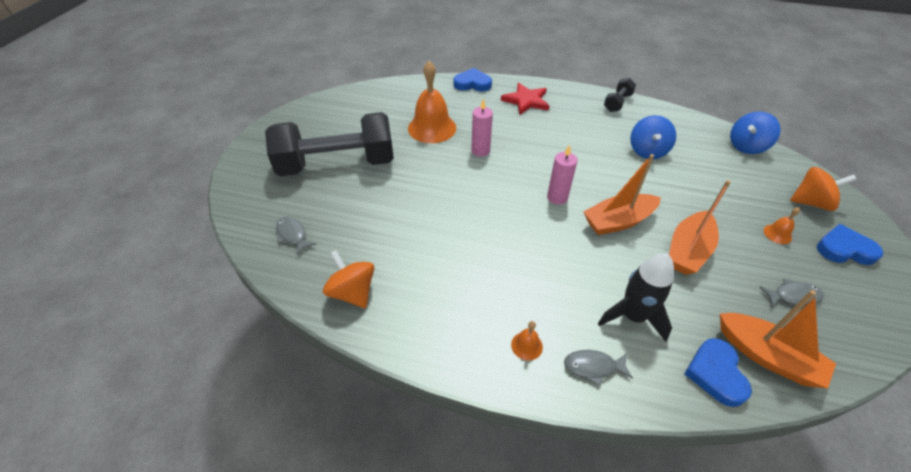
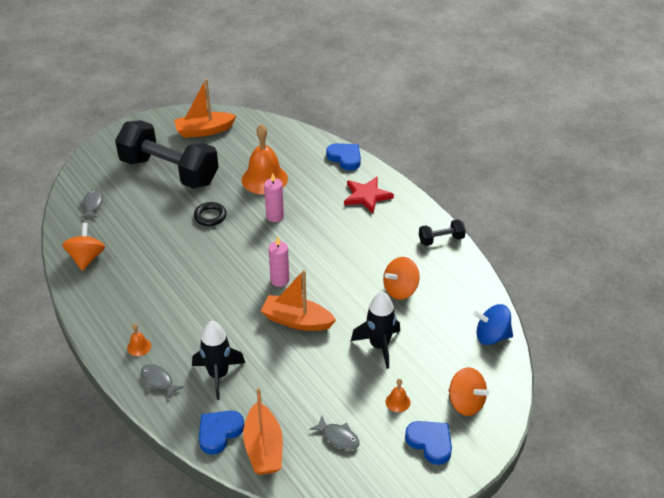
camera: 40 degrees right, 5 degrees down
blue spinning top [630,115,676,159] -> orange spinning top [383,257,420,300]
orange boat [669,180,731,275] -> orange boat moved to [174,79,236,138]
none -> black ring [194,202,227,226]
none -> black rocket [351,291,400,369]

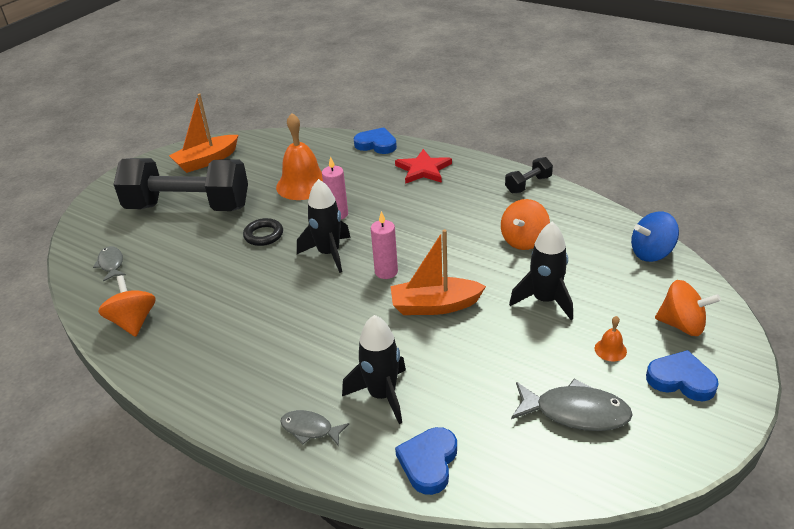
camera: 20 degrees left, 5 degrees down
orange bell [127,324,151,356] -> none
orange boat [243,388,283,475] -> none
grey fish [310,416,360,450] -> grey fish [511,379,633,431], size x1.68
none -> black rocket [297,179,351,273]

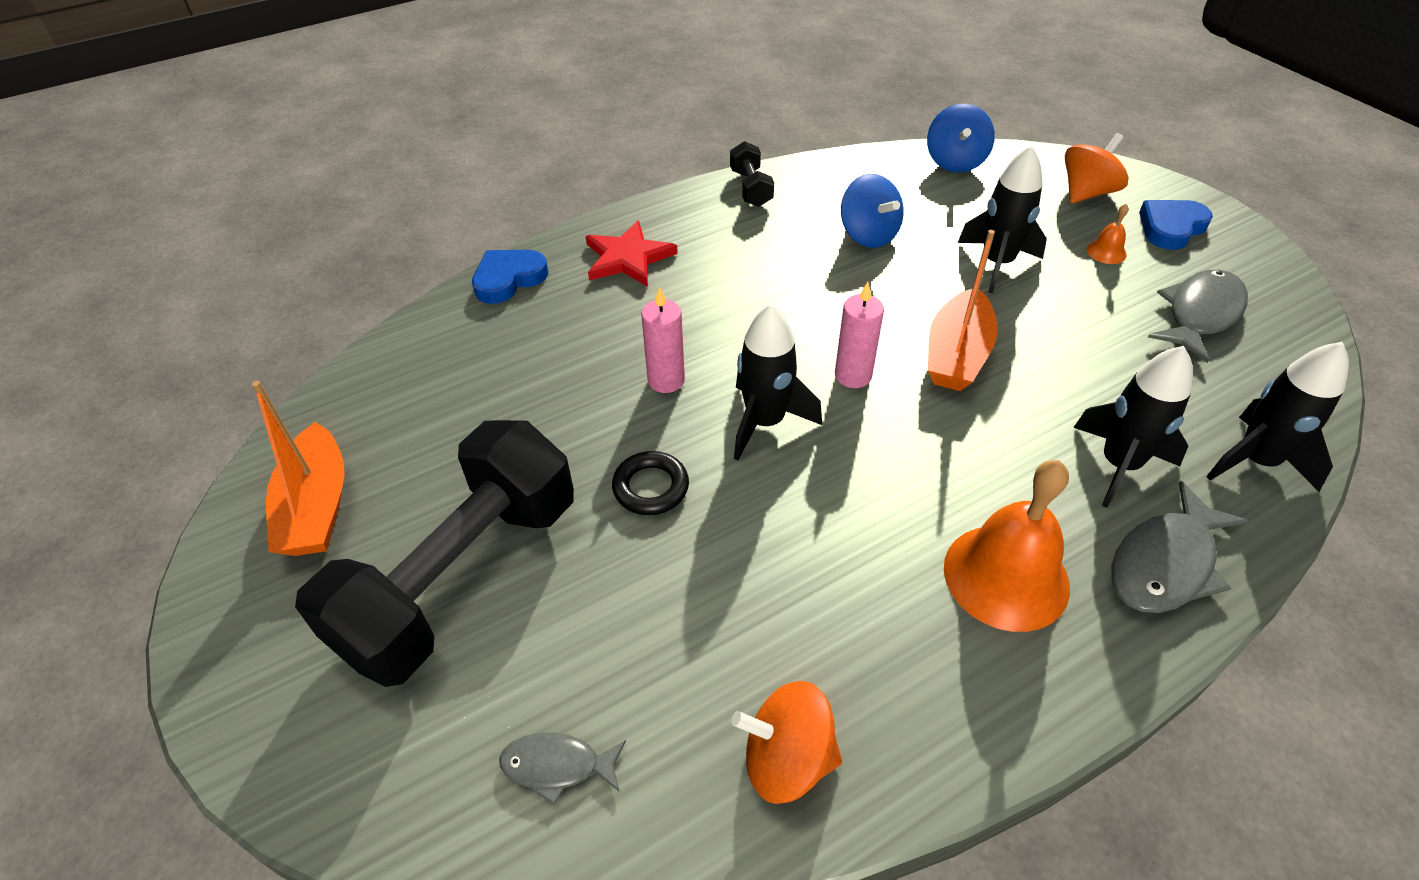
camera: 65 degrees left, 10 degrees up
orange bell [276,113,323,200] -> orange bell moved to [944,460,1070,632]
grey fish [280,410,349,446] -> grey fish [1111,481,1249,613], size x1.68
blue heart [395,427,457,495] -> black rocket [1206,342,1349,492]
orange spinning top [501,199,550,250] -> blue spinning top [841,174,904,248]

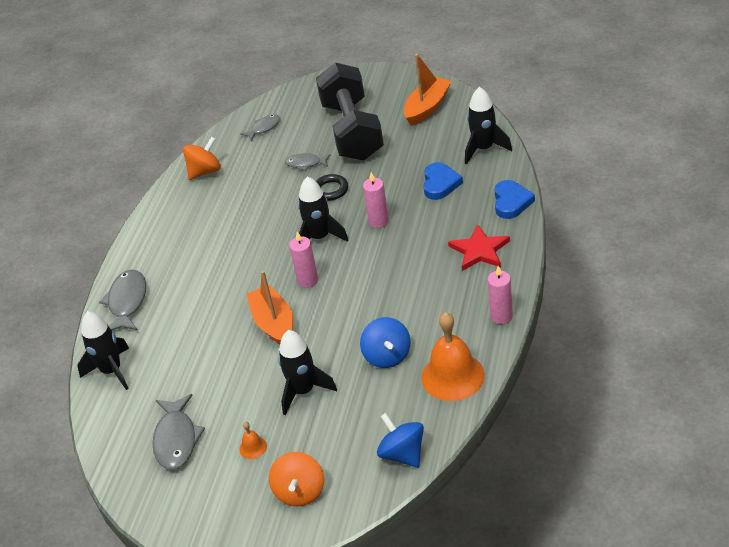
camera: 140 degrees right, 5 degrees down
orange boat [252,381,345,556] -> orange boat turned 90 degrees clockwise [404,54,452,126]
black dumbbell [730,141,774,207] -> none
blue spinning top [841,174,904,248] -> blue spinning top turned 120 degrees counterclockwise [360,317,411,368]
orange bell [944,460,1070,632] -> orange bell moved to [421,312,485,401]
black rocket [1073,346,1193,508] -> black rocket moved to [465,87,512,164]
blue heart [1139,200,1213,250] -> blue heart moved to [423,162,463,200]
none -> grey fish [285,153,330,171]
none -> pink candle [488,266,513,324]

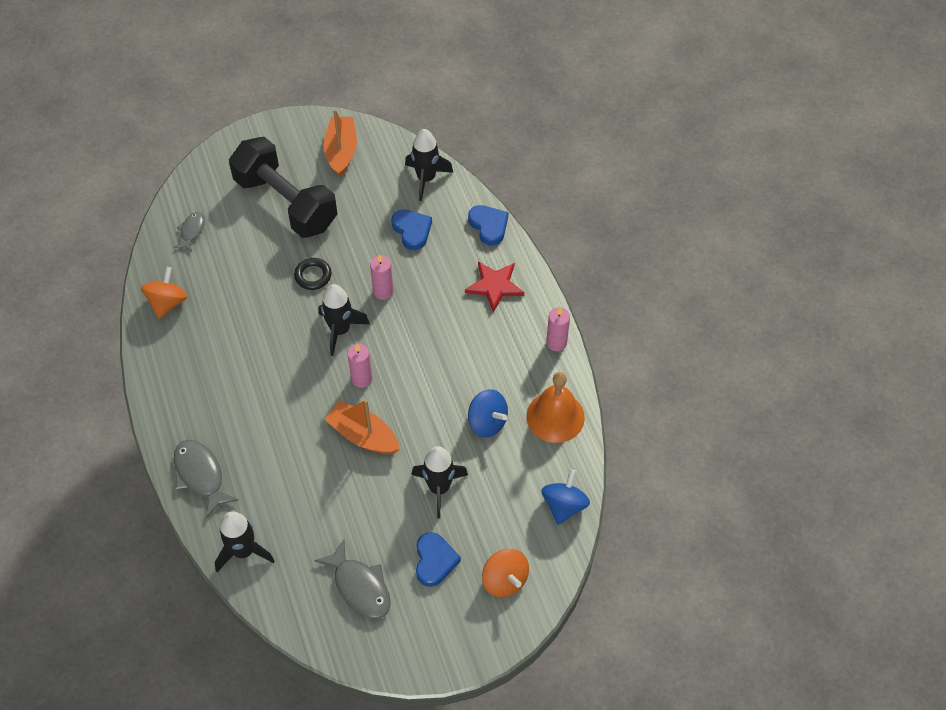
camera: 40 degrees left, 15 degrees up
orange bell [239,422,267,459] -> blue heart [416,532,461,587]
grey fish [285,153,330,171] -> none
blue spinning top [377,413,424,468] -> blue spinning top turned 90 degrees clockwise [541,469,590,525]

